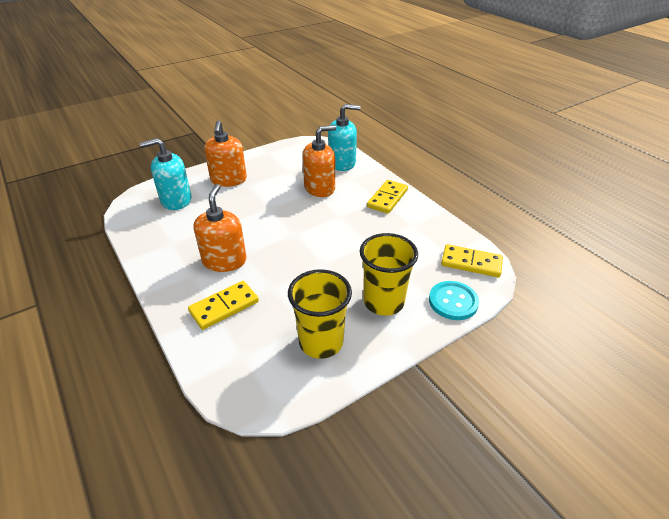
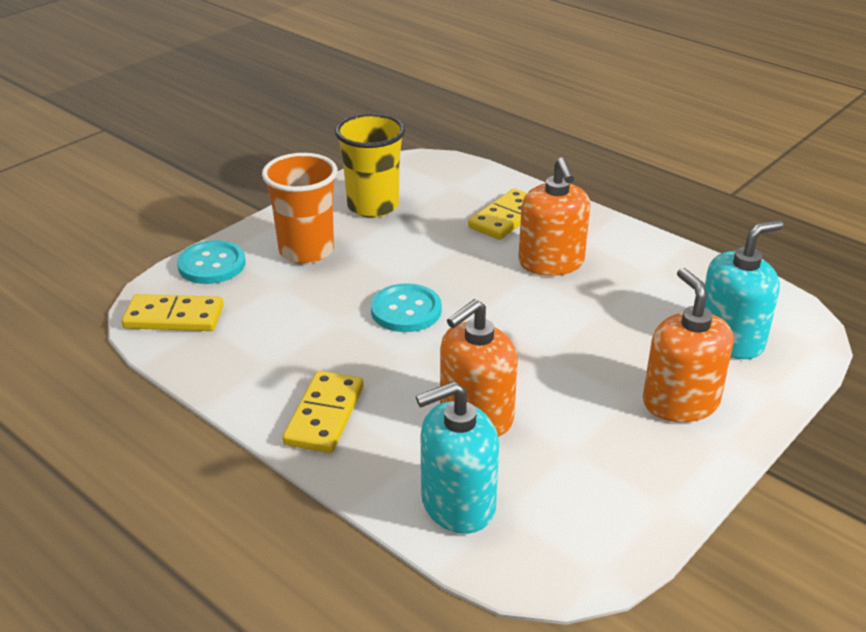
camera: 165 degrees right, 5 degrees down
yellow cup [360,233,418,316] -> orange cup [262,153,338,264]
none -> turquoise button [371,283,442,332]

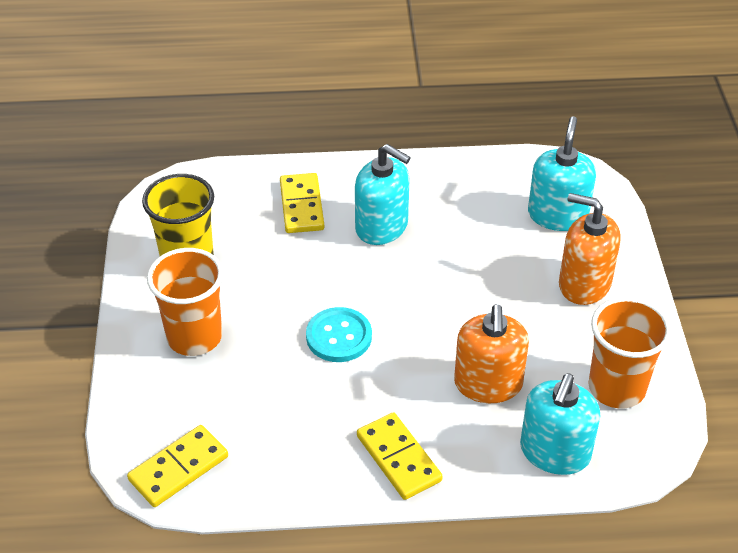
camera: 45 degrees left, 10 degrees up
turquoise button [177,240,245,284] -> none
orange soap dispenser [518,157,590,276] -> turquoise soap dispenser [355,144,411,245]
none -> orange cup [588,297,671,408]

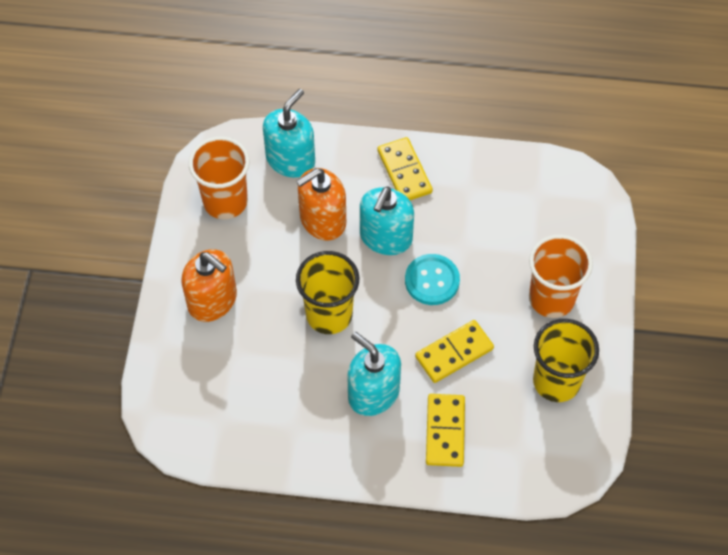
camera: 170 degrees left, 15 degrees up
yellow domino [127,425,228,507] -> yellow domino moved to [415,320,494,383]
orange soap dispenser [454,304,529,403] -> orange soap dispenser turned 135 degrees counterclockwise [296,168,346,241]
turquoise soap dispenser [528,116,596,231] -> turquoise soap dispenser moved to [360,186,414,255]
none -> yellow cup [296,251,359,334]

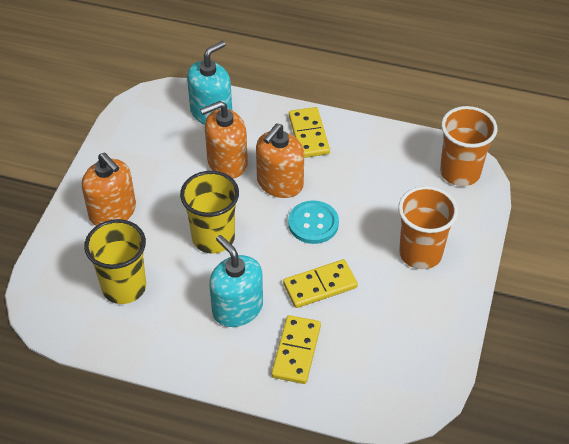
camera: 10 degrees right, 10 degrees down
orange cup [189,136,249,219] -> orange cup moved to [440,106,497,186]
turquoise soap dispenser [360,186,414,255] -> orange soap dispenser [256,123,304,198]
yellow cup [533,319,599,402] -> yellow cup moved to [84,219,146,304]

